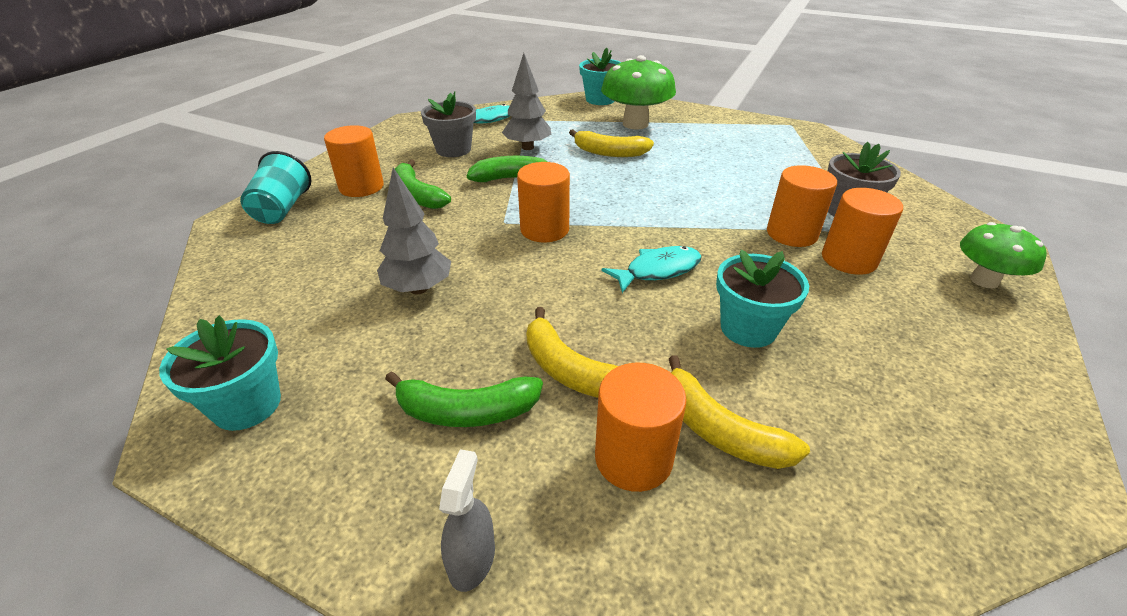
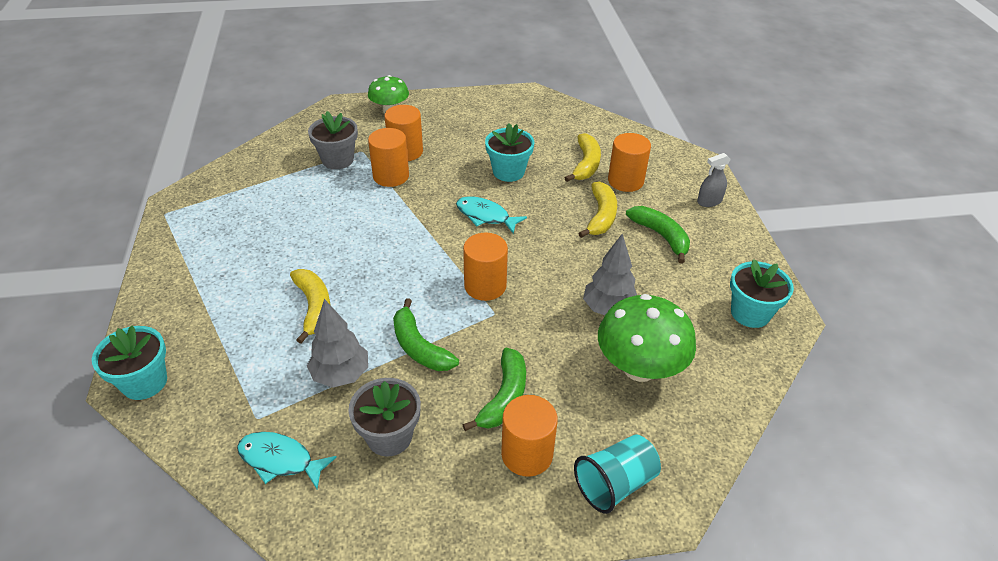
camera: 125 degrees left, 5 degrees up
green mushroom [601,55,676,130] -> green mushroom moved to [598,294,696,382]

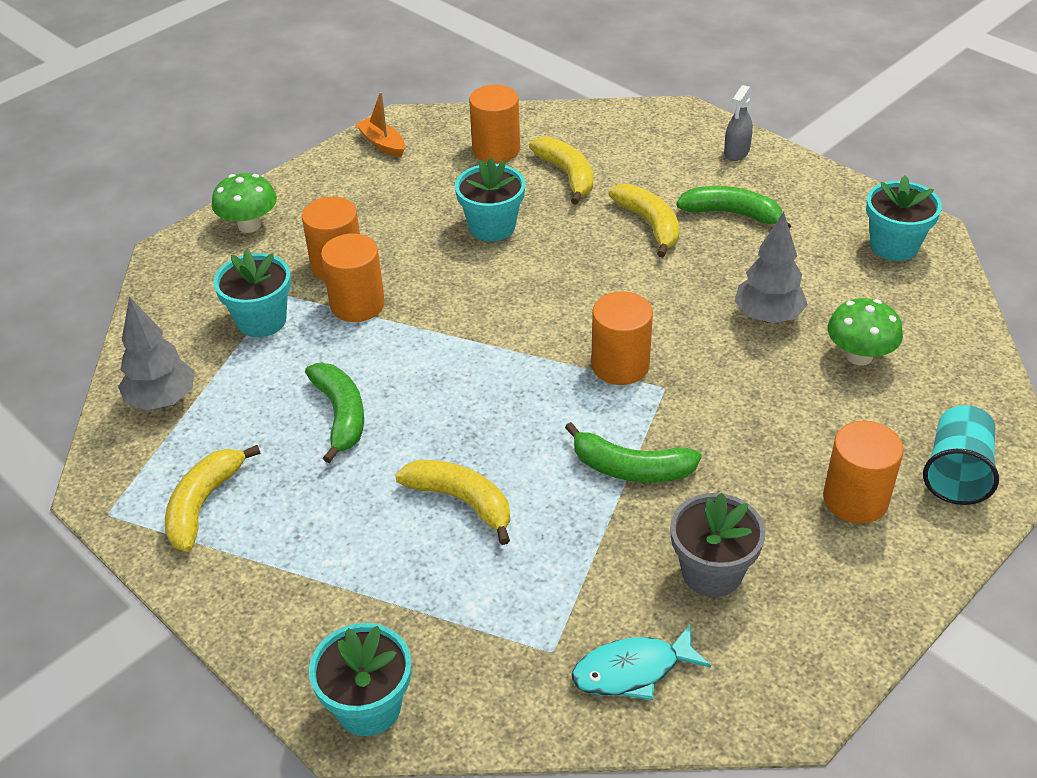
camera: 35 degrees left, 0 degrees up
grey tree [307,299,368,388] -> grey tree moved to [118,296,194,410]
grey flower pot [308,111,358,169] -> turquoise flower pot [213,249,291,337]
turquoise fish [456,196,527,234] -> none
green banana [463,348,526,431] -> green banana moved to [305,363,364,463]
green mushroom [598,294,696,382] -> green mushroom [827,298,903,365], size x0.62
orange cylinder [608,133,651,192] -> orange cylinder moved to [469,84,520,163]
none -> yellow banana [165,445,260,552]
none -> orange boat [356,92,405,157]

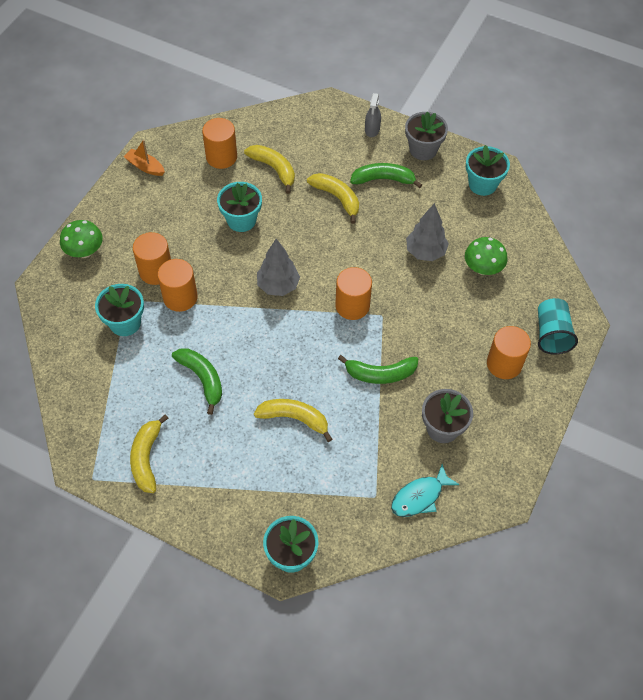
camera: 20 degrees left, 15 degrees up
grey tree [118,296,194,410] -> grey tree moved to [257,239,300,296]
none -> grey flower pot [405,111,448,160]

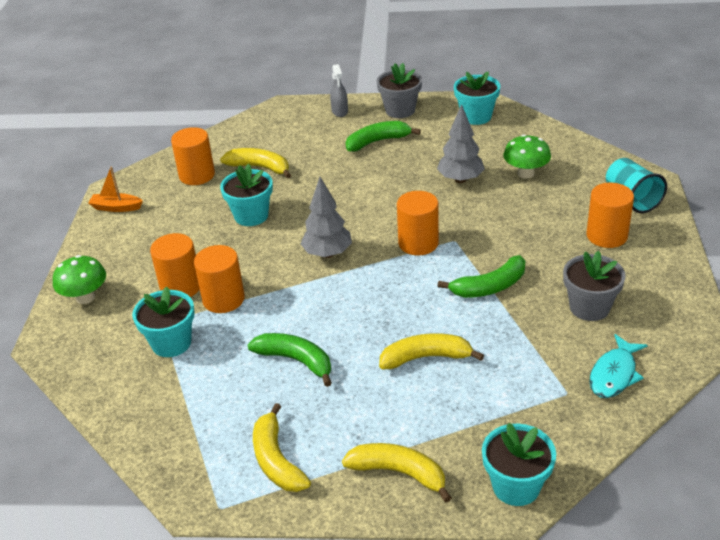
camera: 20 degrees left, 20 degrees down
yellow banana [307,173,359,224] -> yellow banana moved to [342,443,451,502]

